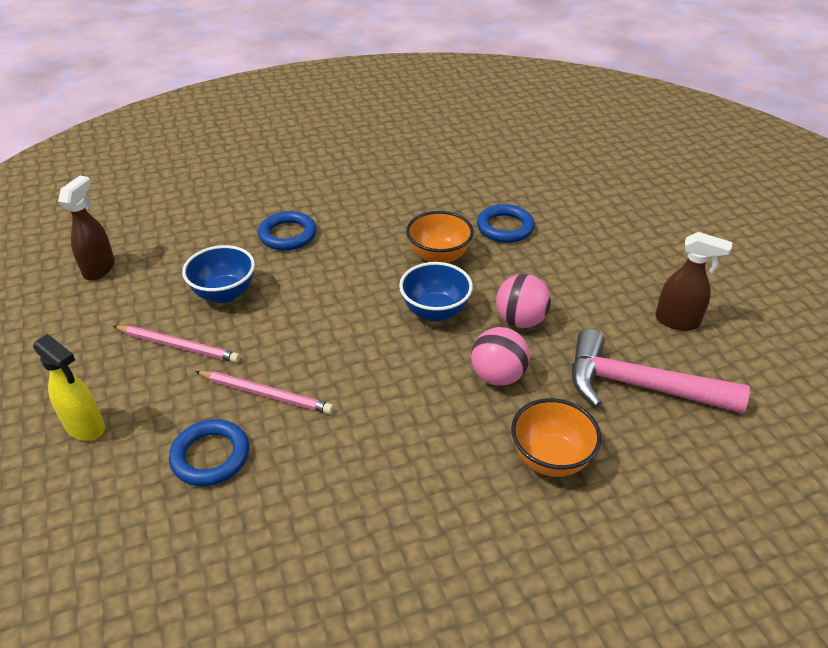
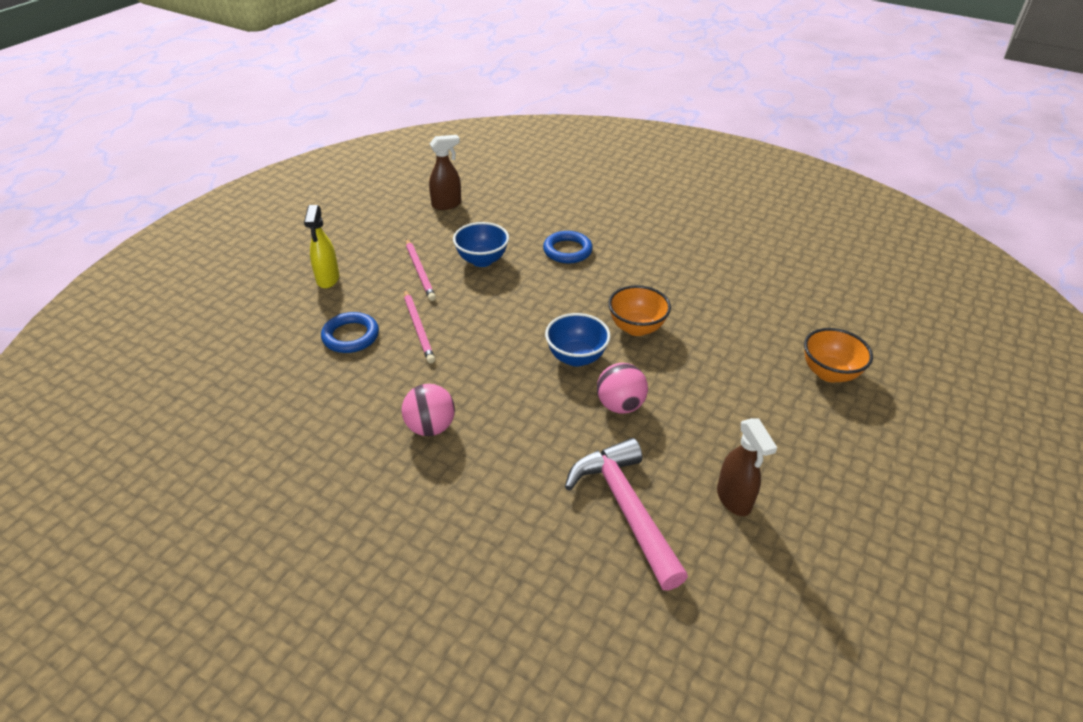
camera: 50 degrees right, 0 degrees up
pink ball [471,327,530,386] -> pink ball moved to [402,384,455,436]
blue ring [477,204,535,243] -> none
orange bowl [511,398,602,477] -> orange bowl moved to [804,328,873,382]

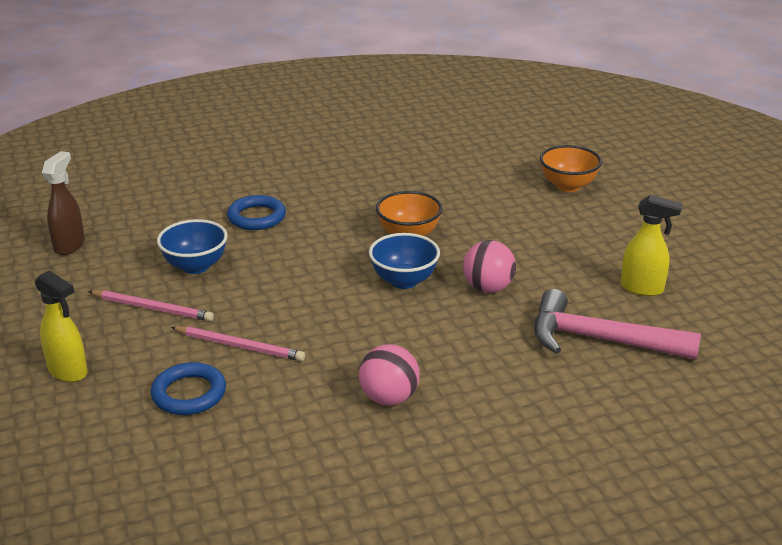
camera: 50 degrees left, 10 degrees down
brown spray bottle [717,418,777,516] -> yellow spray bottle [621,195,682,296]

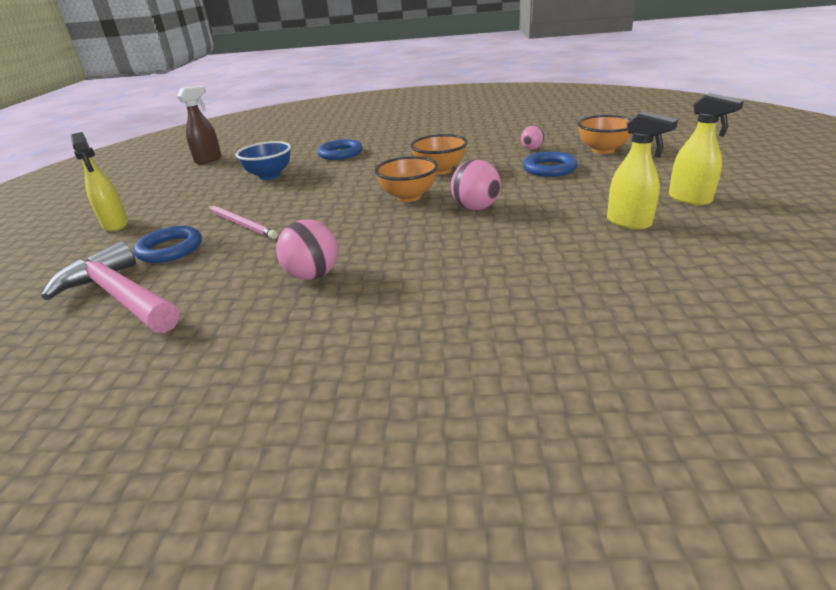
camera: 25 degrees right, 0 degrees up
pink pencil [88,290,214,321] -> none
blue bowl [369,233,440,289] -> orange bowl [375,156,438,202]
pink hammer [534,289,701,360] -> pink hammer moved to [42,241,179,333]
none -> pink ball [521,125,545,150]
none -> blue ring [523,151,578,177]
none -> yellow spray bottle [669,93,744,205]

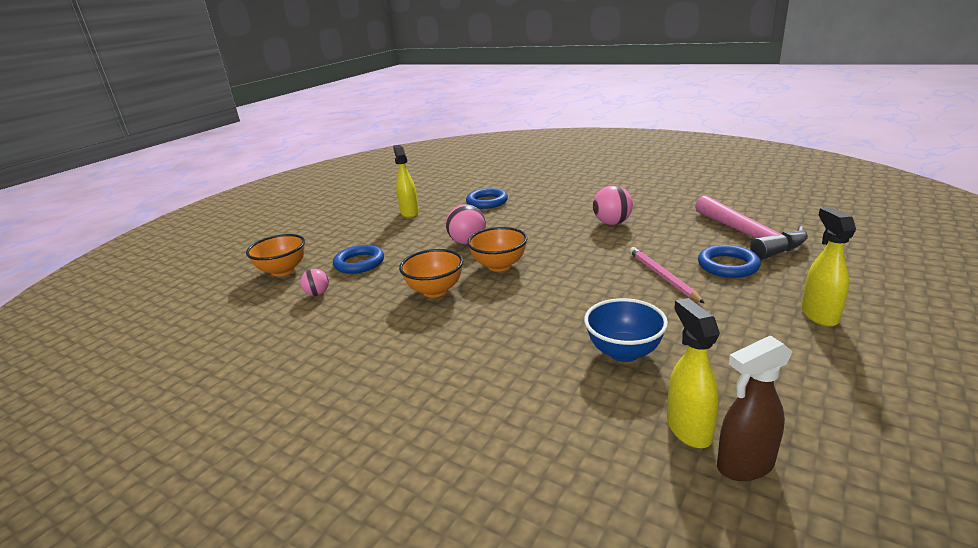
camera: 150 degrees left, 5 degrees down
blue ring [318,139,362,160] -> blue ring moved to [466,188,508,209]
yellow spray bottle [669,93,744,205] -> yellow spray bottle moved to [667,298,720,448]

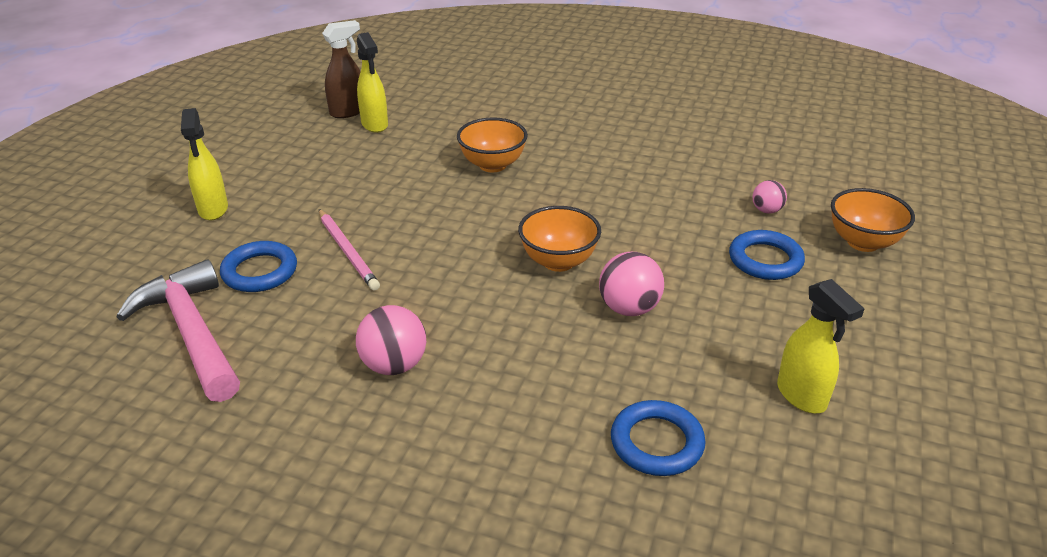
camera: 165 degrees right, 10 degrees up
orange bowl [399,249,463,297] -> orange bowl moved to [457,117,528,172]
blue bowl [584,298,668,362] -> none

